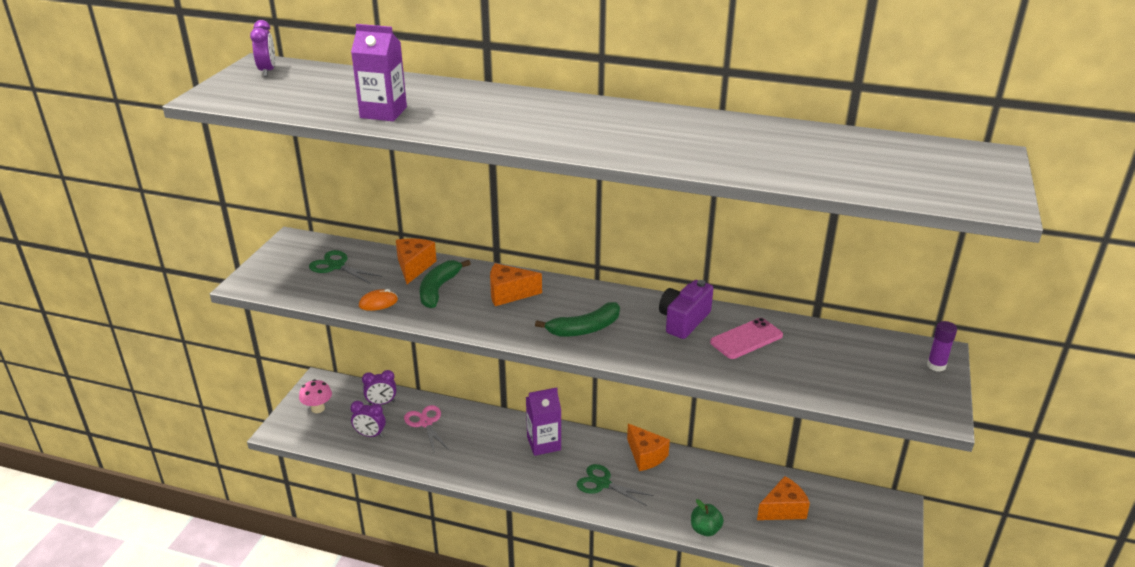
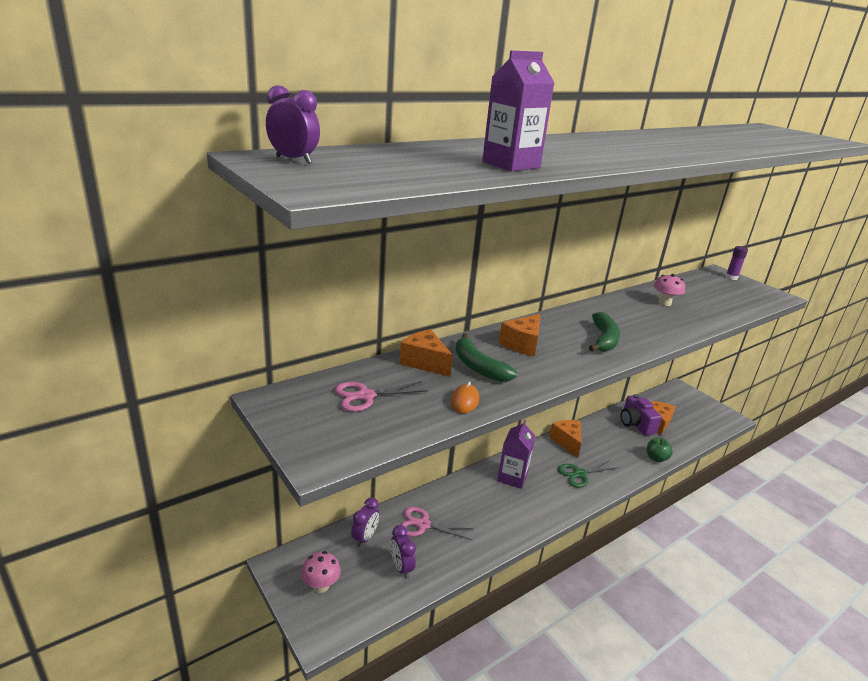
camera: 55 degrees left, 5 degrees down
green scissors [309,250,382,284] -> pink scissors [335,381,429,412]
purple clock [350,401,386,437] -> purple clock turned 105 degrees clockwise [391,525,416,579]
orange cheese [627,424,670,471] -> orange cheese turned 105 degrees counterclockwise [549,420,581,458]
purple camera [659,280,713,339] -> purple camera moved to [621,394,662,436]
pink phone [710,318,783,359] -> pink mushroom [654,274,685,306]

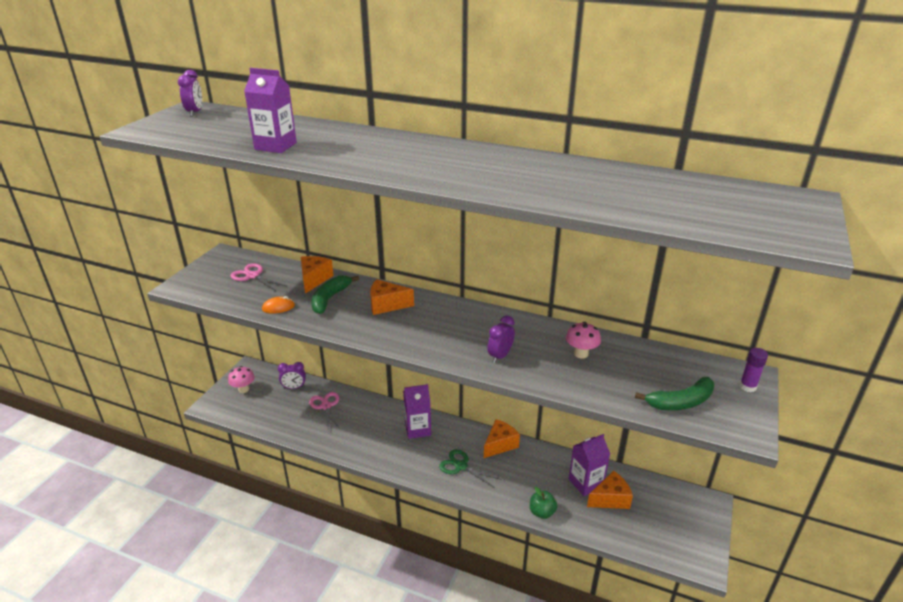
camera: 60 degrees right, 5 degrees up
purple clock [391,525,416,579] -> purple clock moved to [487,315,515,363]
green banana [589,312,620,352] -> green banana moved to [635,377,714,410]
purple camera [621,394,662,436] -> purple carton [569,434,610,496]

